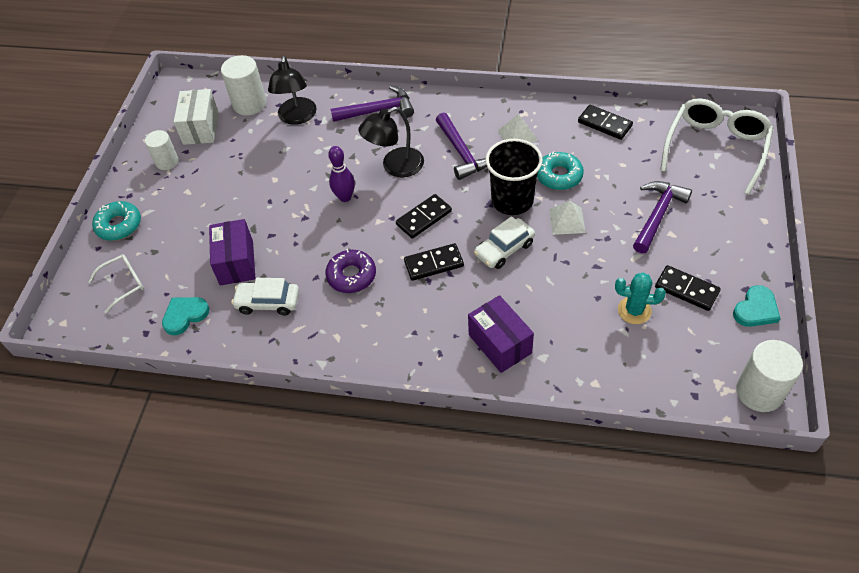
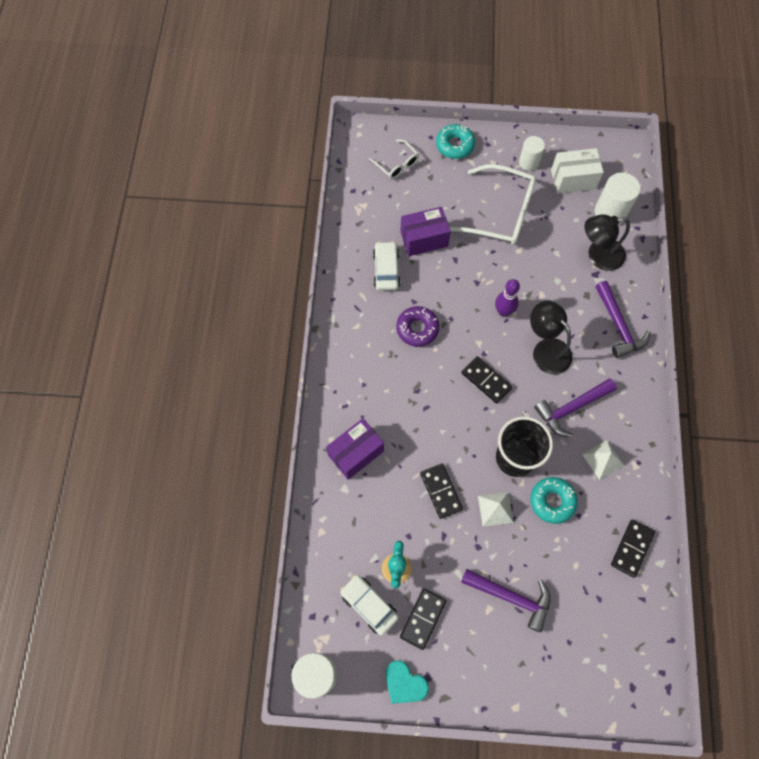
camera: 80 degrees right, 15 degrees up
turquoise heart [162,297,209,335] -> none
black domino [404,243,464,281] -> black domino moved to [420,463,463,519]
white car [474,216,535,269] -> white car moved to [340,575,399,636]
white glasses [660,98,773,195] -> white glasses moved to [449,164,536,245]

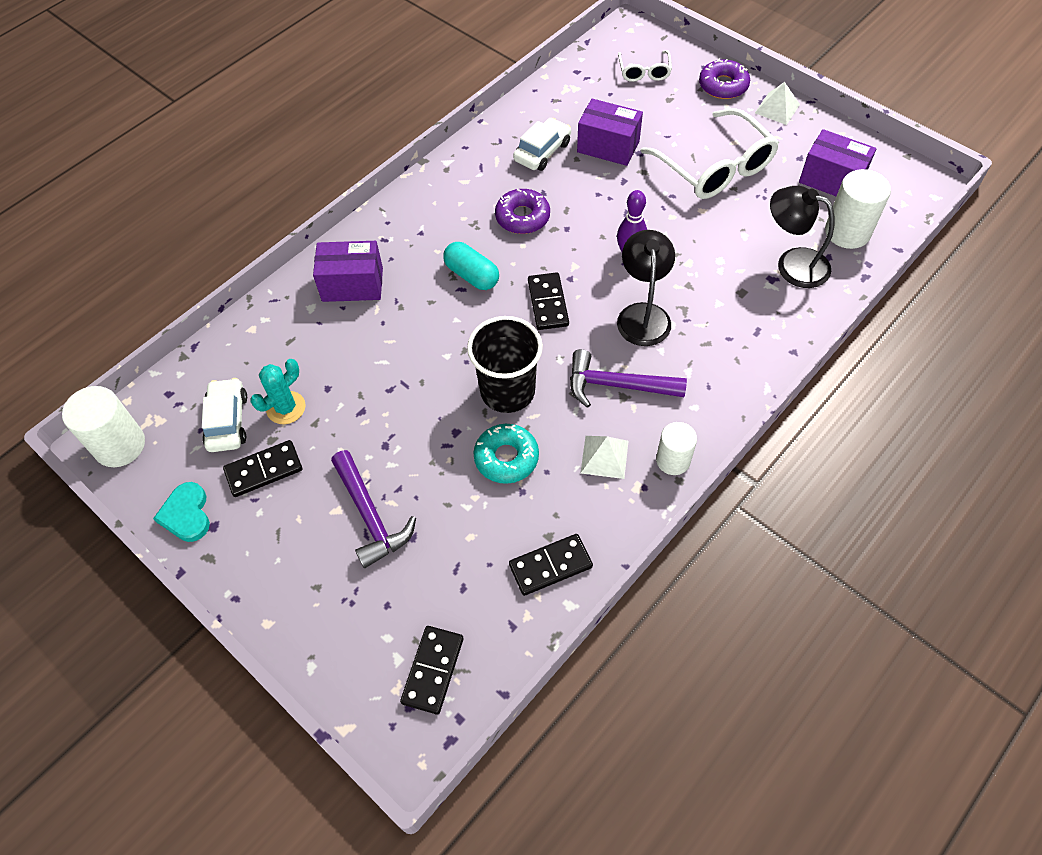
camera: 40 degrees right, 10 degrees down
black domino [420,463,463,519] -> black domino moved to [400,626,463,714]
turquoise donut [436,124,475,159] -> purple donut [699,59,750,99]
white pyramid [478,492,514,526] -> white pyramid moved to [755,82,800,125]
white cylinder [519,136,545,171] -> white cylinder moved to [656,422,697,475]
white box [551,148,604,194] -> purple box [799,129,876,196]
purple hammer [596,281,651,358] -> none
none -> turquoise capsule [443,242,499,290]

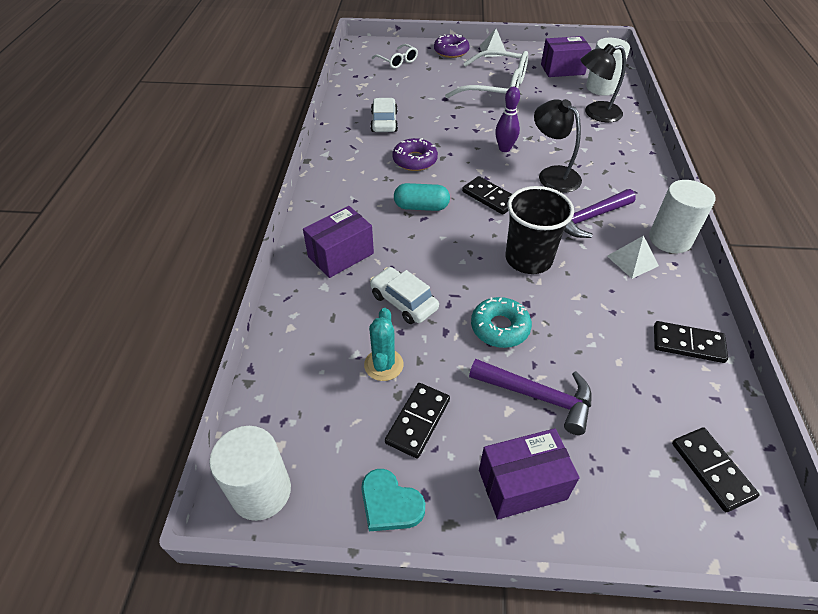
camera: 40 degrees left, 10 degrees down
white car [202,378,247,452] -> white car moved to [370,267,439,324]
turquoise donut [473,424,539,484] -> turquoise donut moved to [471,297,532,348]
black domino [509,534,593,596] -> black domino turned 75 degrees clockwise [654,321,728,363]
purple box [577,99,643,166] -> purple box moved to [479,428,580,519]
white cylinder [656,422,697,475] -> white cylinder [649,180,716,253], size x1.53

